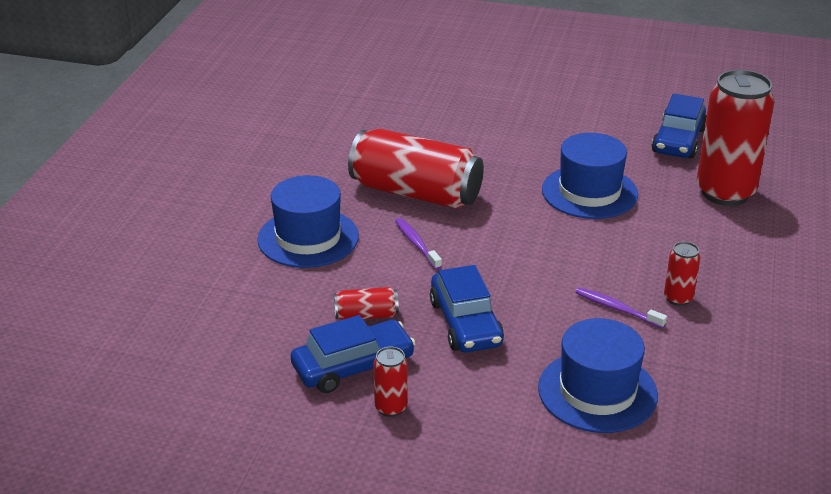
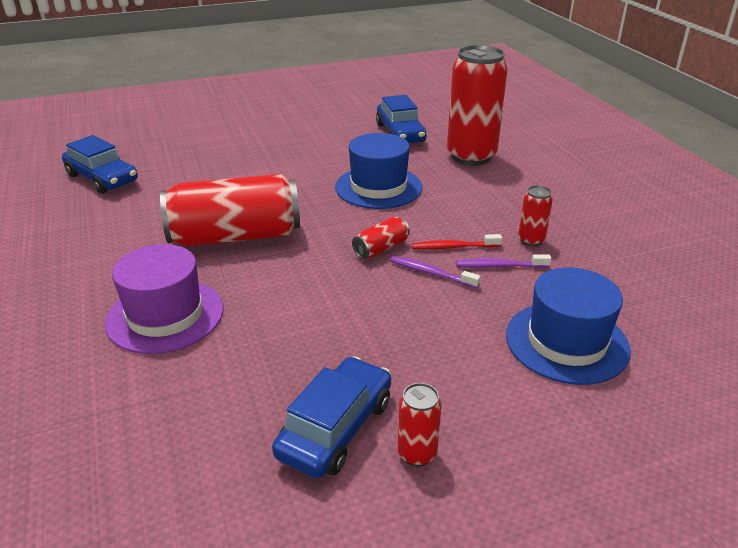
camera: 35 degrees left, 0 degrees up
blue hat [257,175,359,268] -> purple hat [105,244,223,354]
red can [334,287,399,320] -> red can moved to [352,216,410,259]
purple toothbrush [395,218,442,270] -> purple toothbrush moved to [390,256,481,289]
blue car [430,265,504,353] -> blue car moved to [62,135,138,194]
none -> red toothbrush [412,234,502,250]

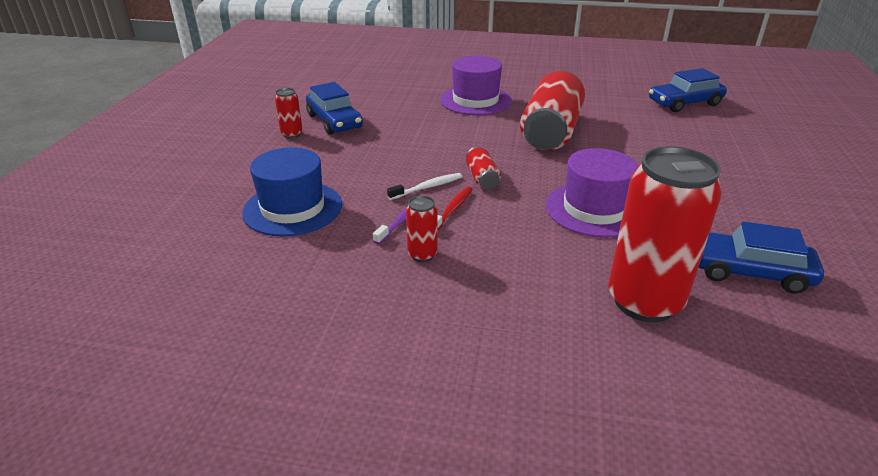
camera: 120 degrees right, 0 degrees up
blue hat [335,133,422,209] -> purple hat [546,148,638,238]
purple toothbrush [390,256,481,289] -> white toothbrush [387,173,462,200]

